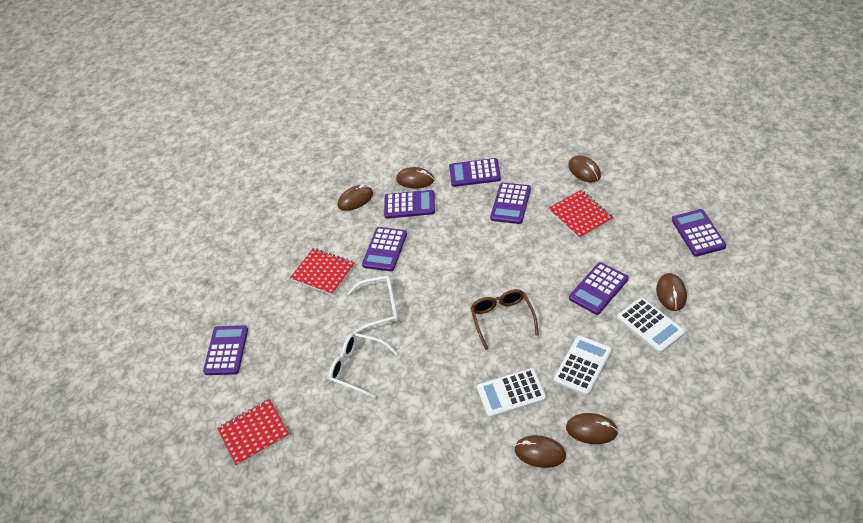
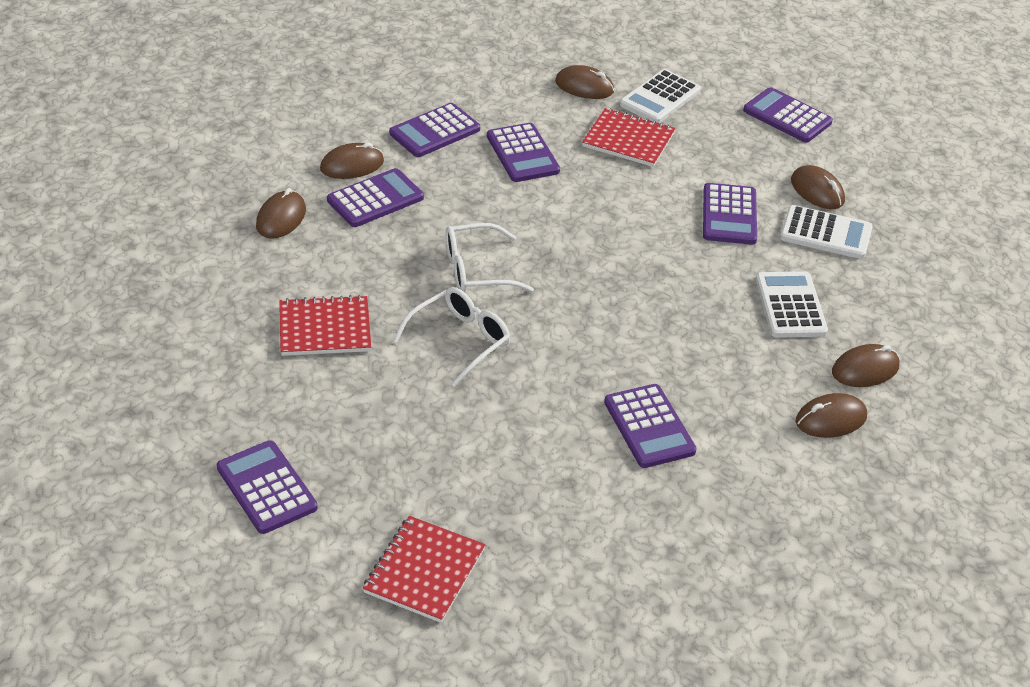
camera: 45 degrees left, 5 degrees down
white glasses [329,333,398,399] -> white glasses moved to [445,223,534,292]
purple calculator [362,227,407,271] -> purple calculator moved to [604,384,697,468]
brown glasses [470,289,539,350] -> none
white calculator [477,368,546,418] -> white calculator moved to [620,69,701,123]

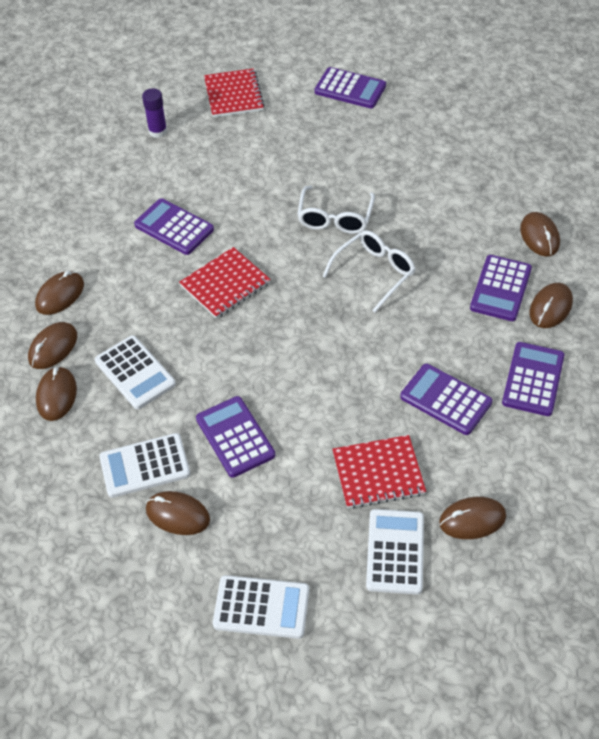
camera: 150 degrees right, 10 degrees up
red notebook [279,295,371,356] -> red notebook moved to [179,247,271,319]
purple calculator [743,87,833,143] -> white calculator [213,575,309,639]
none -> brown mouse [36,366,77,421]
none -> purple glue stick [142,88,167,138]

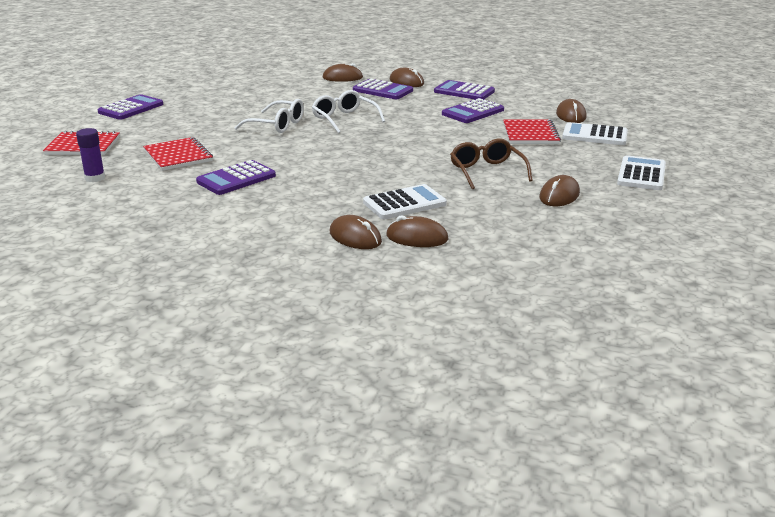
camera: 80 degrees left, 25 degrees down
brown mouse [35,271,84,315] -> none
white calculator [99,433,190,498] -> none
red notebook [179,247,271,319] -> red notebook moved to [143,137,213,171]
purple calculator [196,396,275,478] -> brown glasses [450,139,533,189]

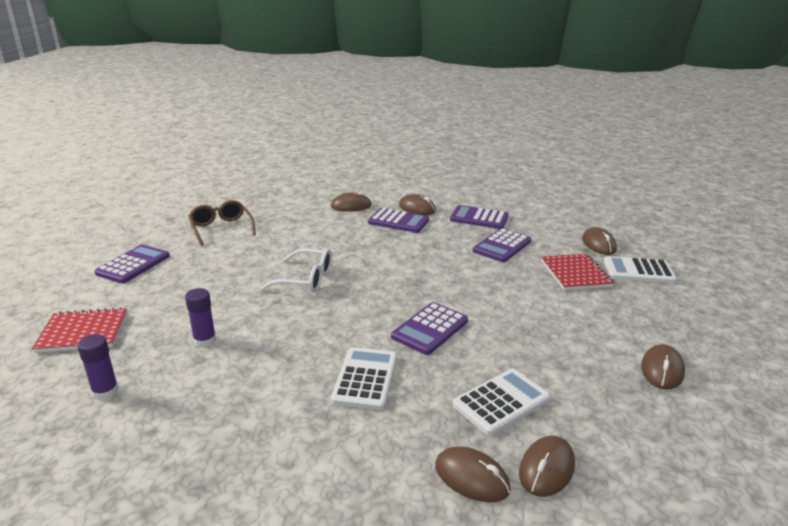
camera: 10 degrees left, 0 degrees up
red notebook [143,137,213,171] -> purple glue stick [185,288,216,347]
purple calculator [196,160,276,195] -> purple calculator moved to [391,302,468,355]
white glasses [312,90,385,133] -> none
brown mouse [386,215,448,247] -> brown mouse turned 60 degrees counterclockwise [519,436,575,497]
brown glasses [450,139,533,189] -> brown glasses moved to [188,200,256,246]
white calculator [617,155,666,190] -> white calculator moved to [331,347,397,410]

